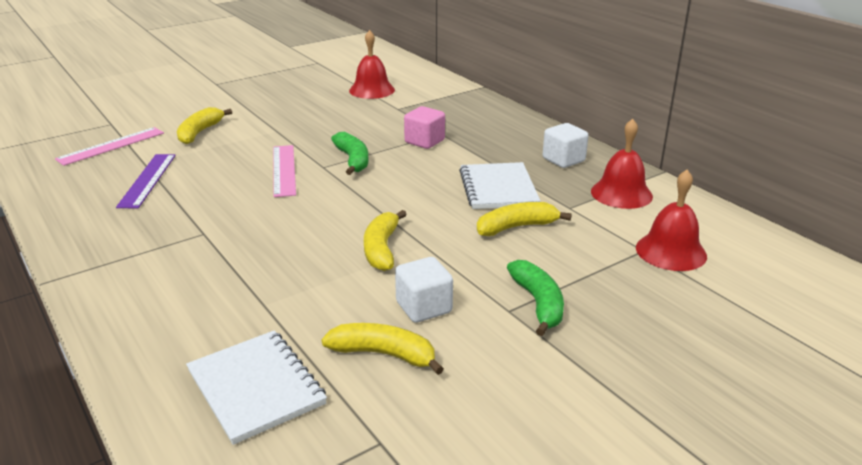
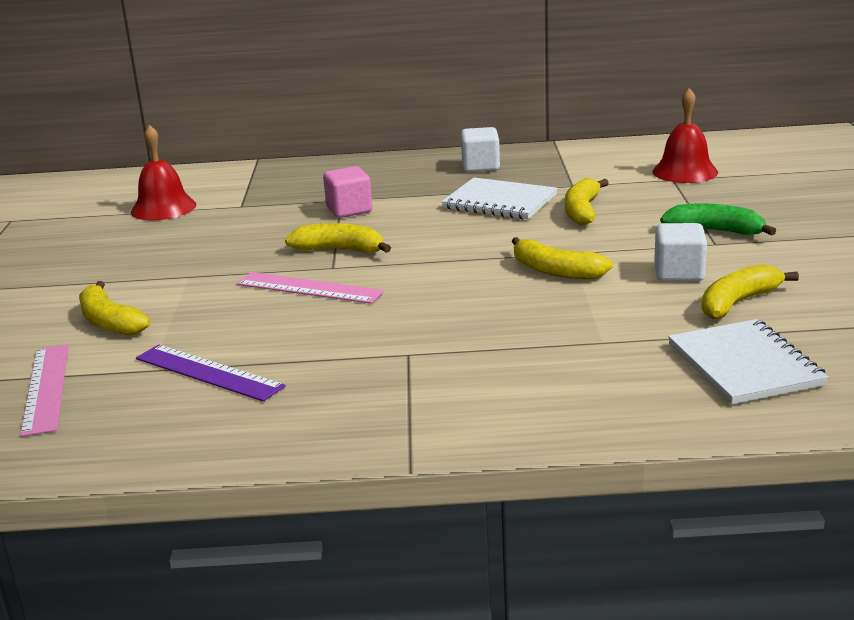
camera: 55 degrees left, 5 degrees down
white notebook [186,330,327,445] -> white notebook turned 75 degrees clockwise [668,319,829,404]
green banana [331,132,369,175] -> yellow banana [285,223,391,253]
red bell [591,119,653,209] -> none

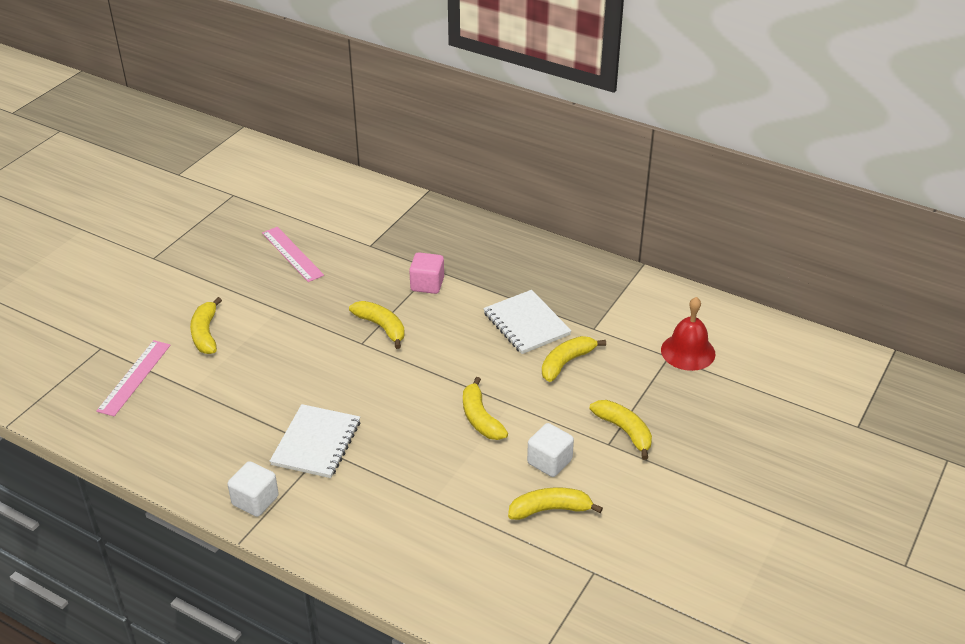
camera: 30 degrees right, 15 degrees up
red bell [131,125,196,221] -> none
purple ruler [136,344,286,402] -> none
pink ruler [236,272,384,304] -> pink ruler moved to [262,227,324,282]
white cube [461,127,500,172] -> white cube moved to [227,461,279,517]
green banana [660,204,776,236] -> yellow banana [589,400,652,460]
white notebook [668,319,829,404] -> white notebook moved to [270,404,360,478]

